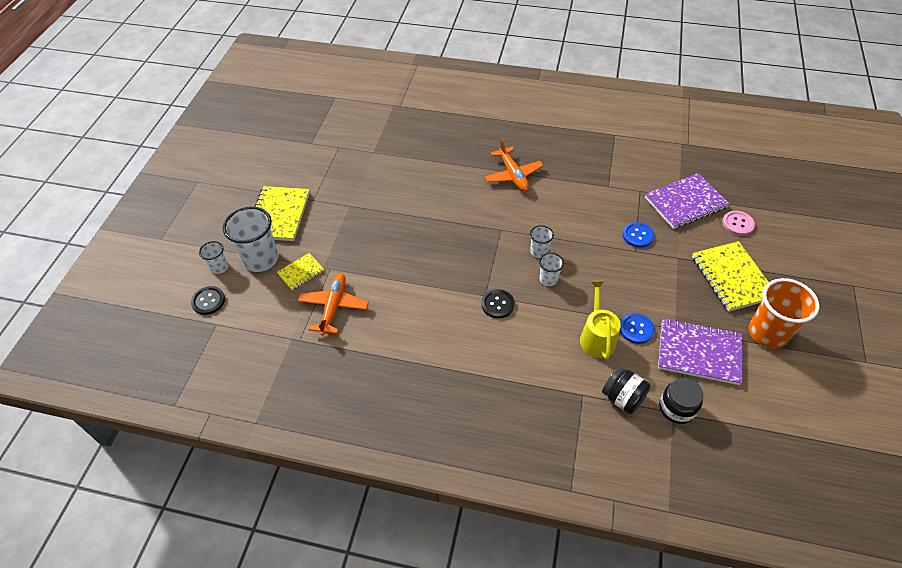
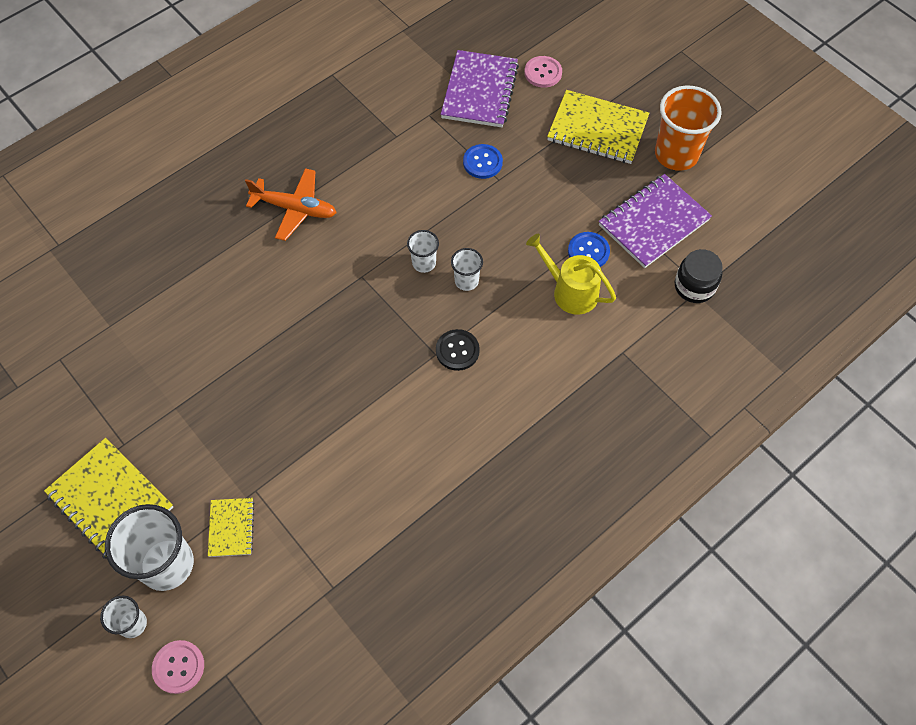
camera: 55 degrees left, 10 degrees up
black button [191,286,225,315] -> pink button [152,640,204,694]
orange plane [298,273,369,336] -> none
black jar [602,366,651,414] -> none

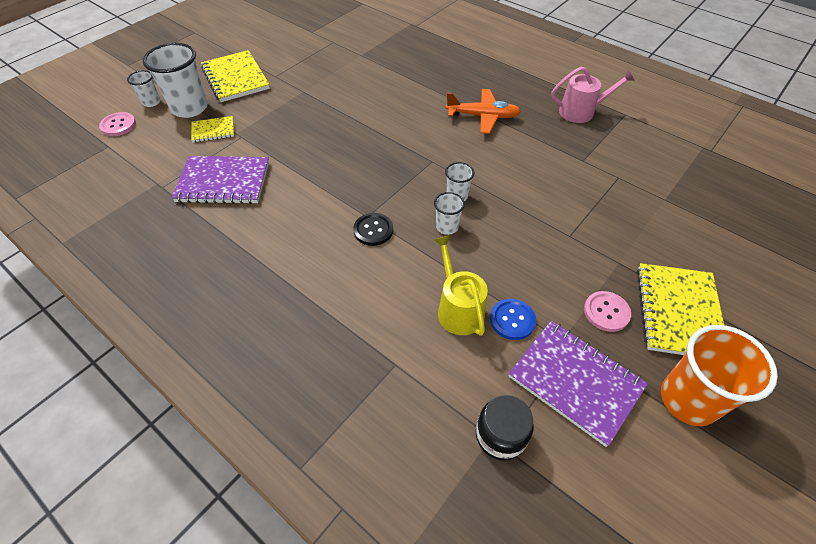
camera: 80 degrees right, 10 degrees down
yellow notebook [44,438,173,559] -> yellow notebook turned 60 degrees counterclockwise [201,50,270,102]
orange plane [245,168,337,241] -> orange plane turned 90 degrees counterclockwise [446,89,521,134]
purple notebook [441,50,519,127] -> purple notebook moved to [172,156,269,204]
blue button [463,144,503,179] -> none
pink button [524,56,562,88] -> pink button moved to [584,291,631,332]
yellow watering can [526,234,616,315] -> yellow watering can turned 45 degrees counterclockwise [434,235,488,336]
none -> pink watering can [551,67,635,123]

